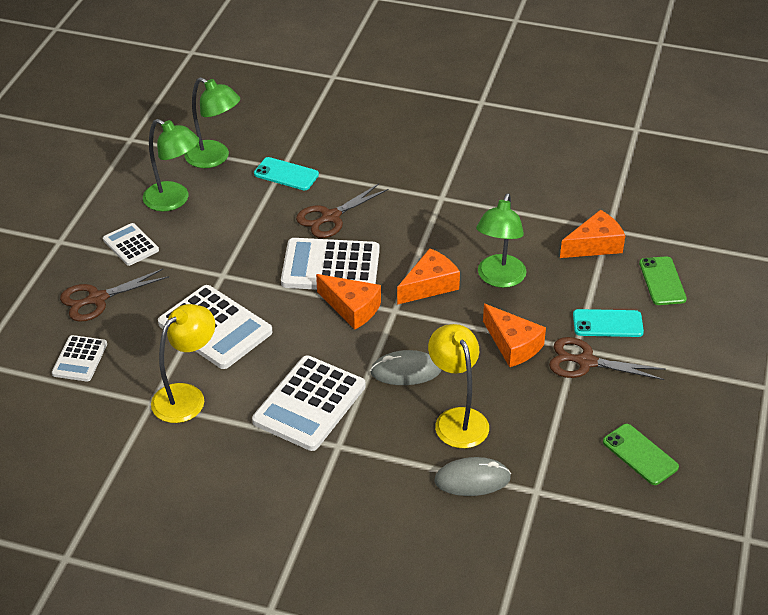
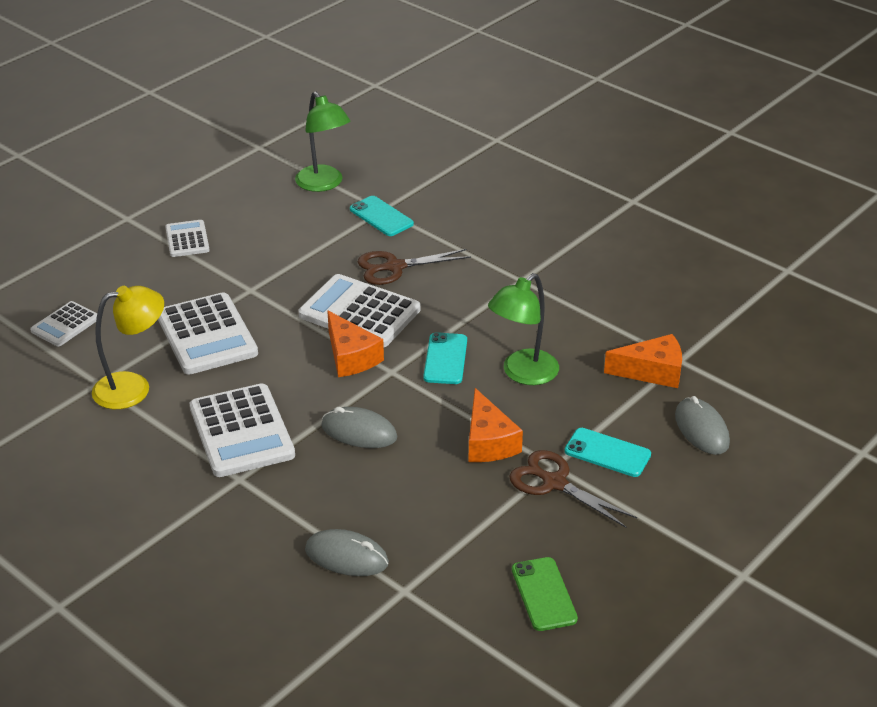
camera: 25 degrees right, 5 degrees down
brown scissors [60,269,169,322] -> none
green lamp [143,119,199,211] -> none
white calculator [252,355,365,451] -> white calculator turned 75 degrees counterclockwise [190,383,295,477]
orange cheese [397,248,460,305] -> turquoise phone [423,332,467,384]
yellow lamp [428,324,489,448] -> none
green phone [639,256,687,305] -> grey mouse [675,396,730,455]

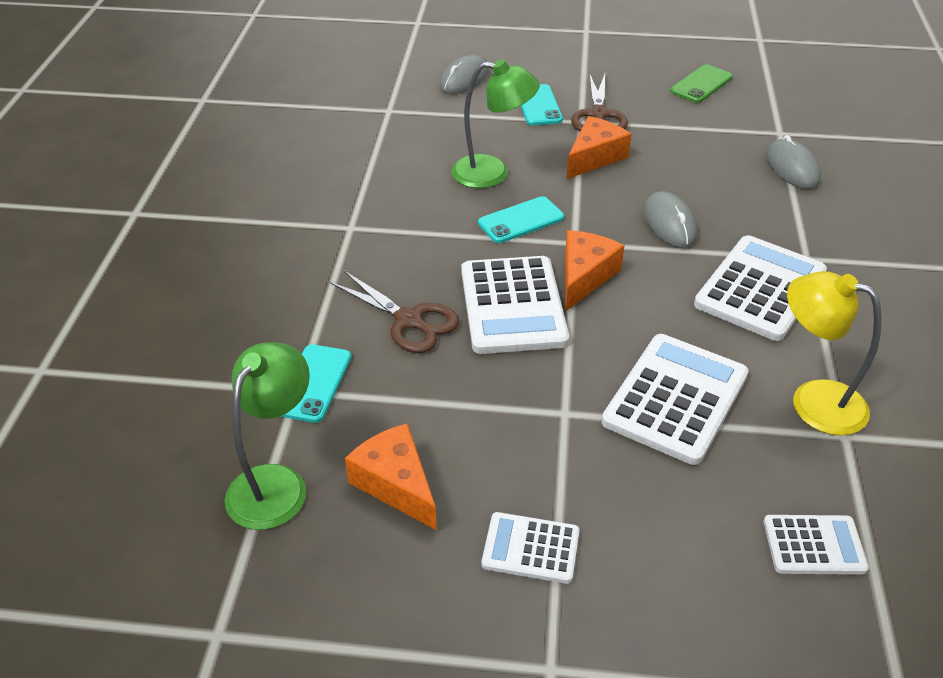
camera: 125 degrees left, 5 degrees up
white calculator [165,220,210,257] -> white calculator turned 60 degrees clockwise [482,512,580,584]
orange cheese [604,334,682,388] -> orange cheese moved to [345,423,437,531]

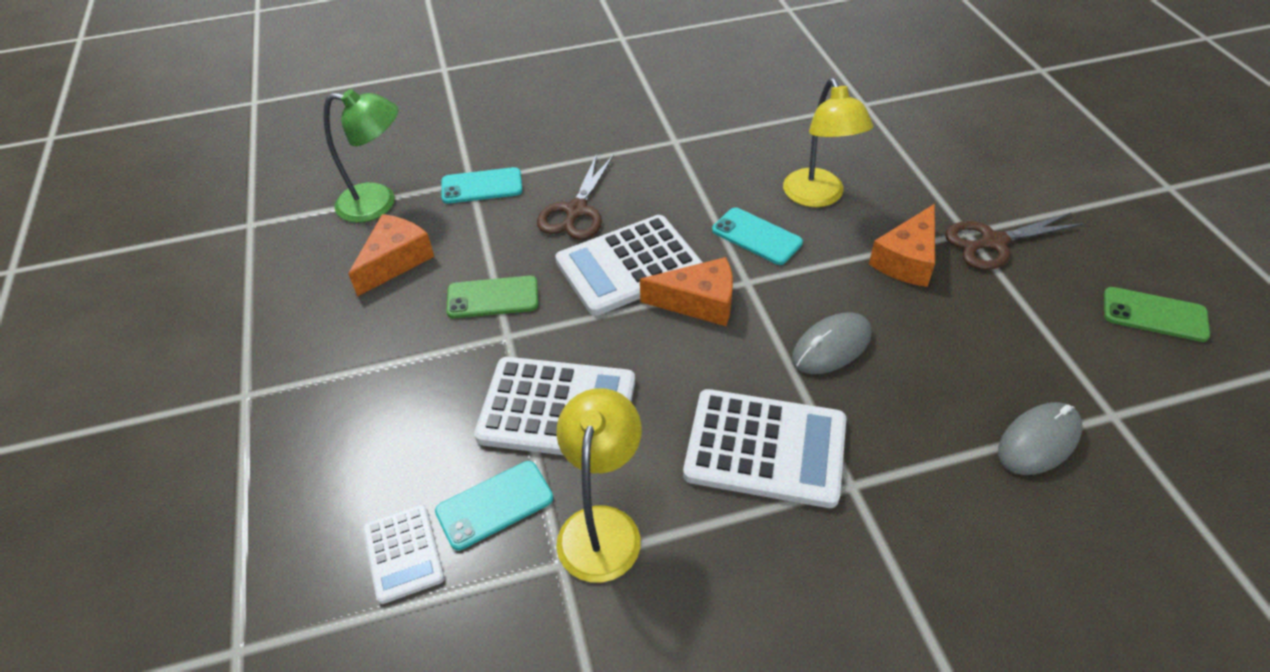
camera: 70 degrees right, 5 degrees up
grey mouse [440,55,489,94] -> none
green lamp [451,59,540,188] -> yellow lamp [783,78,873,207]
white calculator [482,512,580,584] -> none
turquoise phone [521,84,563,125] -> turquoise phone moved to [435,461,553,550]
orange cheese [566,116,631,179] -> orange cheese turned 105 degrees clockwise [869,204,935,287]
none -> green phone [446,276,538,318]

